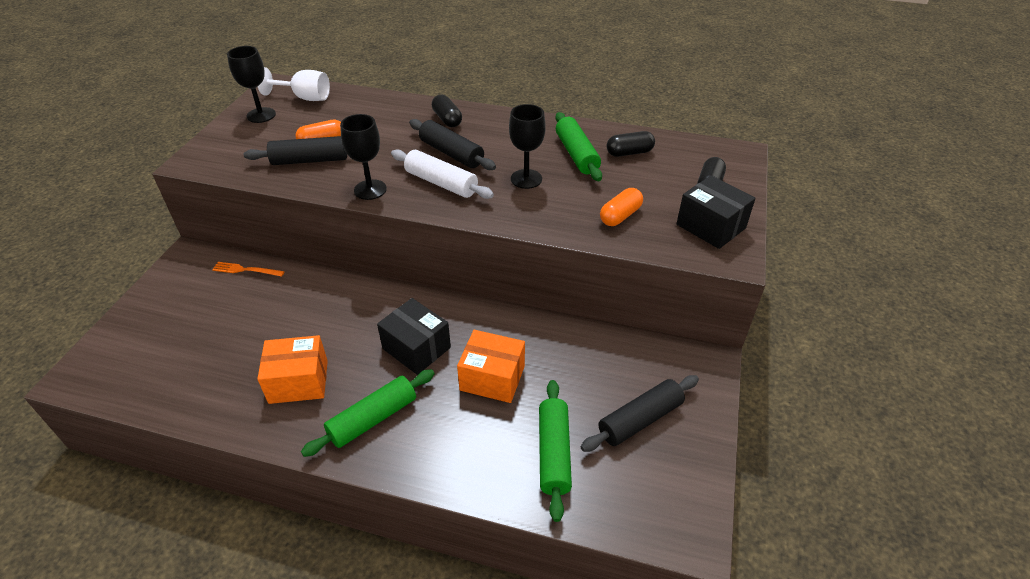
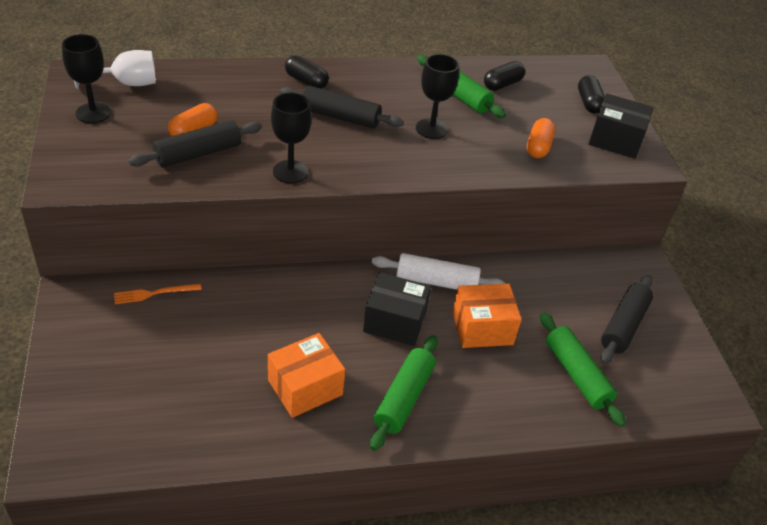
camera: 30 degrees left, 0 degrees up
white rolling pin [391,149,494,199] -> white rolling pin moved to [372,253,506,290]

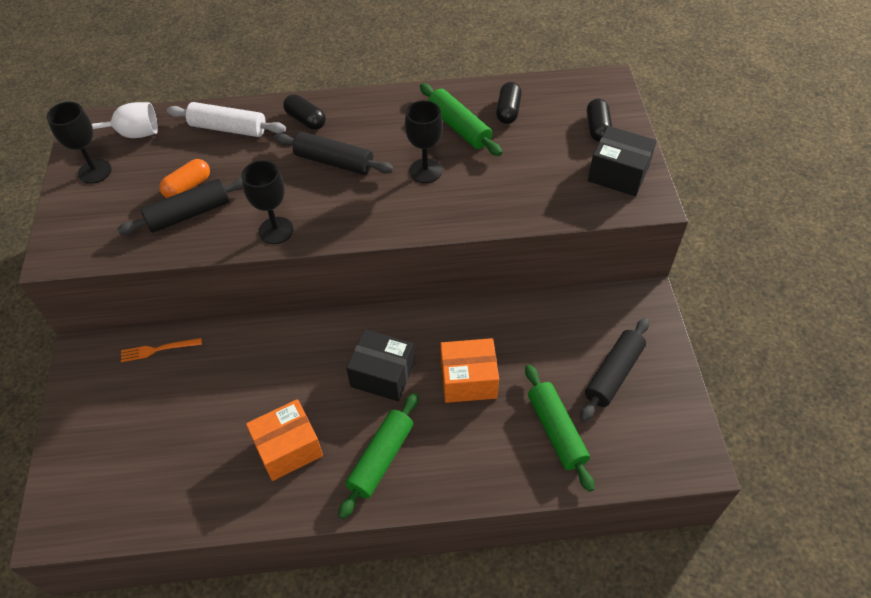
camera: 10 degrees right, 10 degrees up
white rolling pin [372,253,506,290] -> white rolling pin moved to [167,102,286,137]
black capsule [484,61,525,91] -> black capsule turned 45 degrees counterclockwise [496,82,522,124]
orange capsule [527,118,555,158] -> none

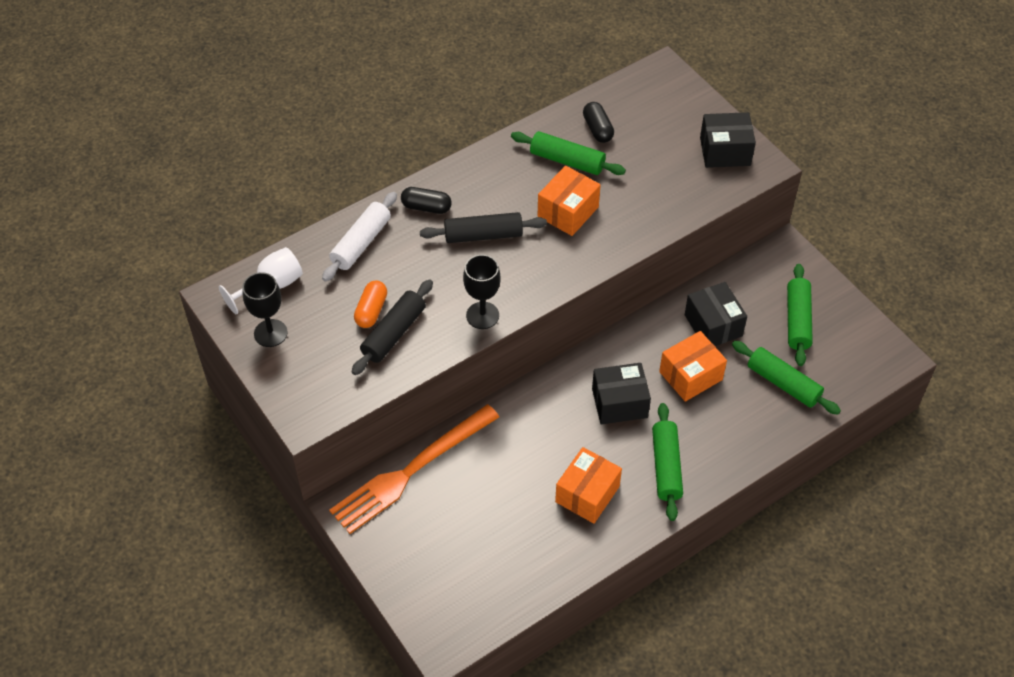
camera: 30 degrees left, 0 degrees up
orange fork [121,338,202,362] -> orange fork [329,404,499,534], size x2.48
white rolling pin [167,102,286,137] -> white rolling pin turned 45 degrees counterclockwise [322,192,397,282]
black goblet [405,100,443,183] -> orange box [538,166,601,236]
black rolling pin [580,317,649,422] -> green rolling pin [787,264,813,366]
black capsule [587,98,612,142] -> none
none -> black box [685,282,747,346]

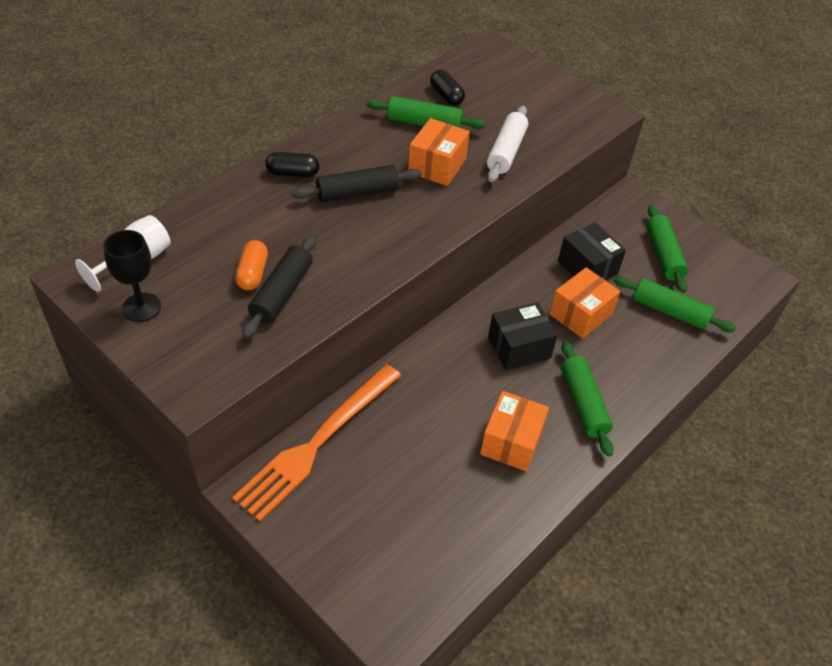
camera: 15 degrees left, 5 degrees down
white rolling pin [322,192,397,282] -> white rolling pin moved to [487,106,528,182]
black goblet [463,254,501,329] -> none
black box [700,112,756,168] -> none

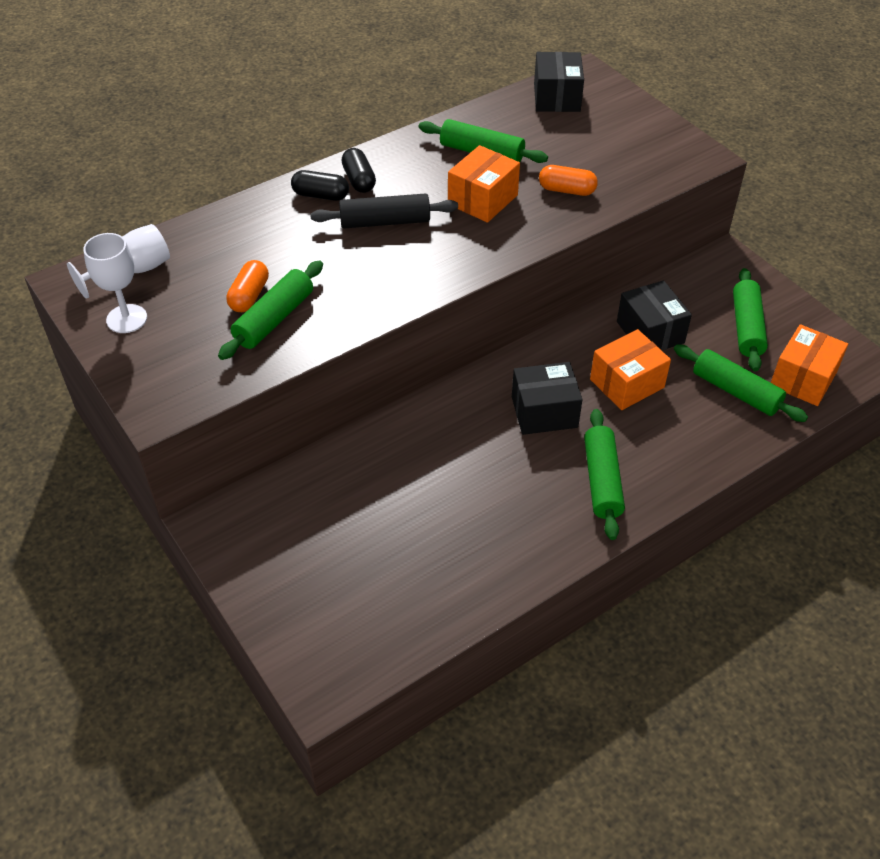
camera: 15 degrees right, 0 degrees up
black goblet [103,230,161,322] -> white goblet [83,233,147,333]
orange fork [232,364,401,521] -> none
black rolling pin [242,235,316,338] -> green rolling pin [218,260,323,360]
black capsule [430,70,465,106] -> black capsule moved to [341,148,376,193]
orange box [480,391,549,471] -> orange box moved to [771,324,848,406]
white rolling pin [487,106,528,182] -> orange capsule [539,165,598,196]
none -> black box [534,52,584,112]

